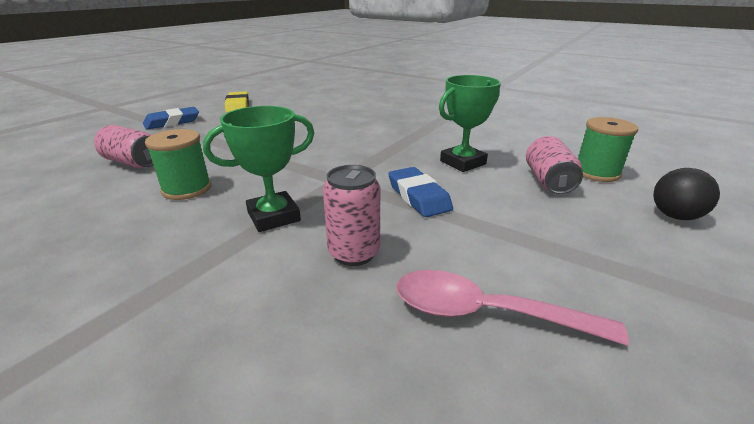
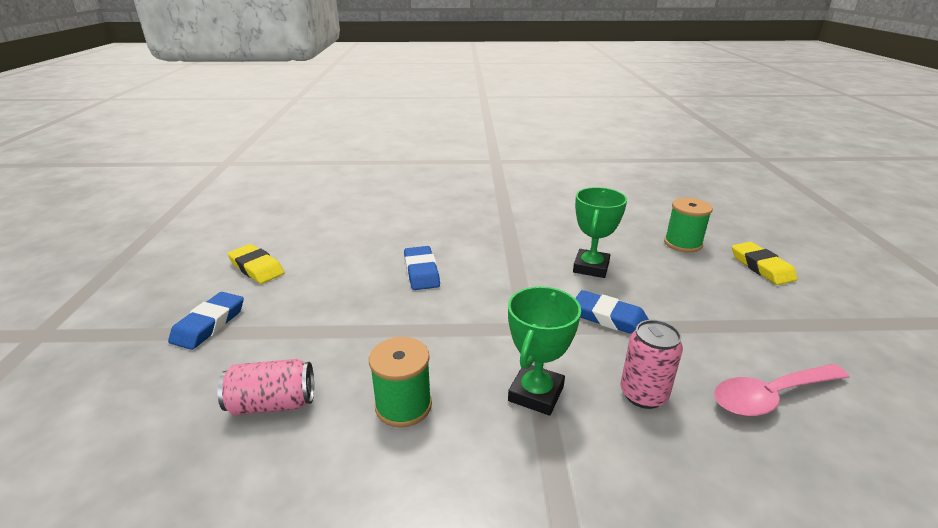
camera: 35 degrees left, 0 degrees up
pink can [526,136,583,194] -> none
black ball [653,168,720,220] -> yellow eraser [732,242,797,285]
none -> blue eraser [404,246,440,290]

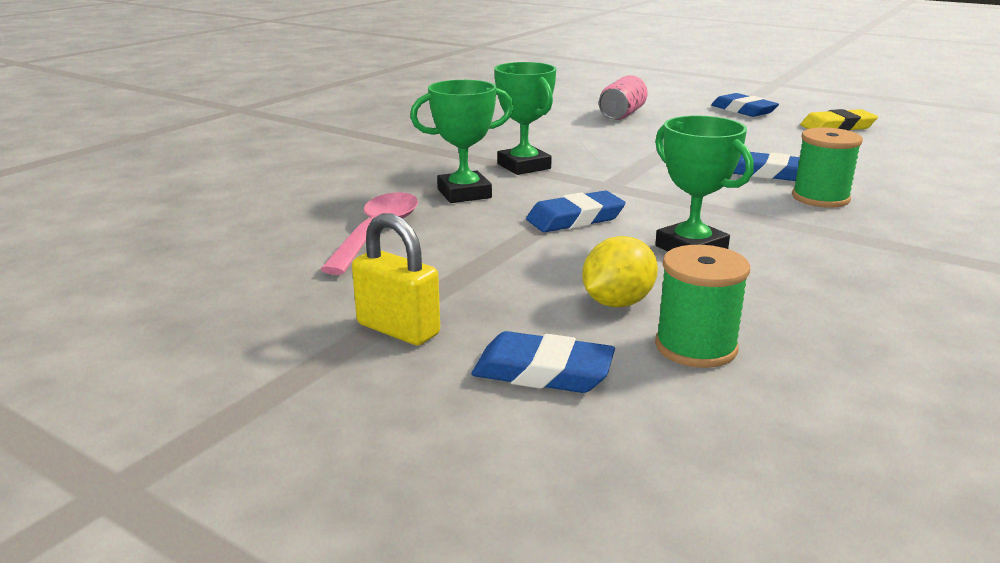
camera: 125 degrees right, 5 degrees down
green spool [369,337,432,427] -> green spool moved to [792,127,863,208]
pink can [620,320,683,409] -> green trophy [410,80,513,203]
yellow eraser [732,242,797,285] -> blue eraser [471,331,615,393]
none -> yellow padlock [352,213,440,345]
none -> yellow lemon [582,236,658,307]

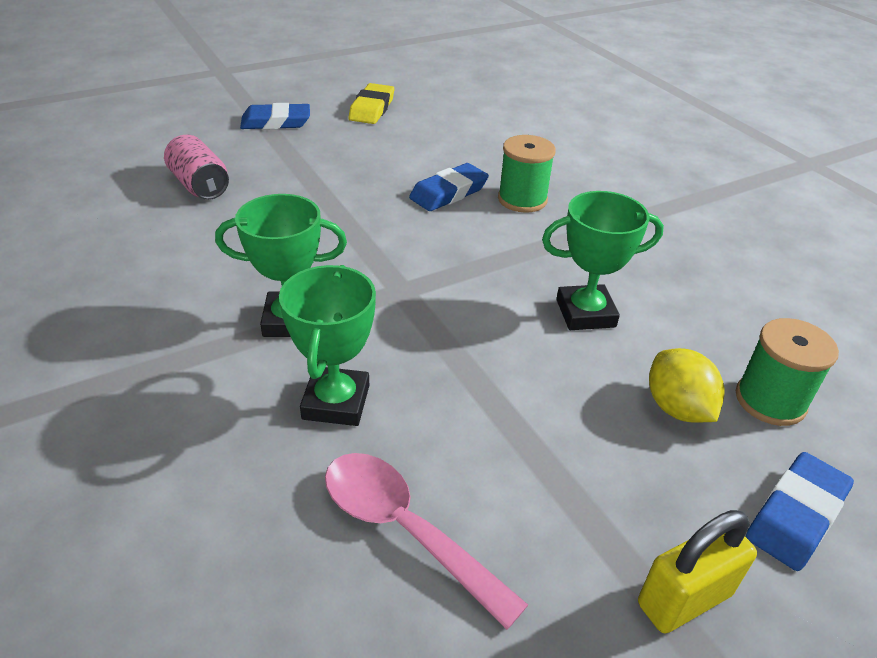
camera: 65 degrees left, 15 degrees up
blue eraser [526,191,626,232] -> none

